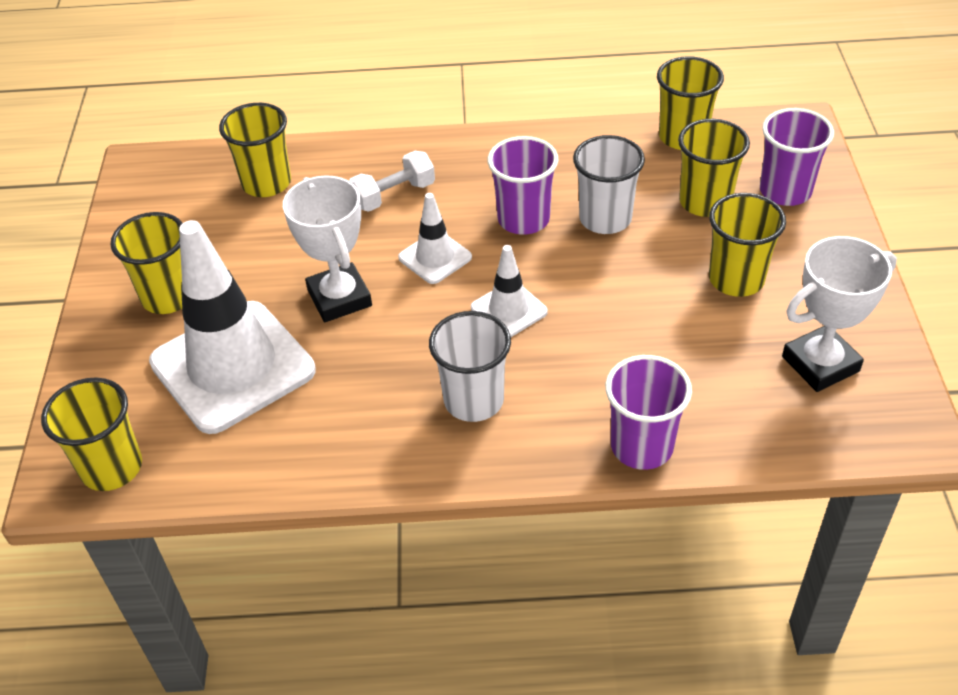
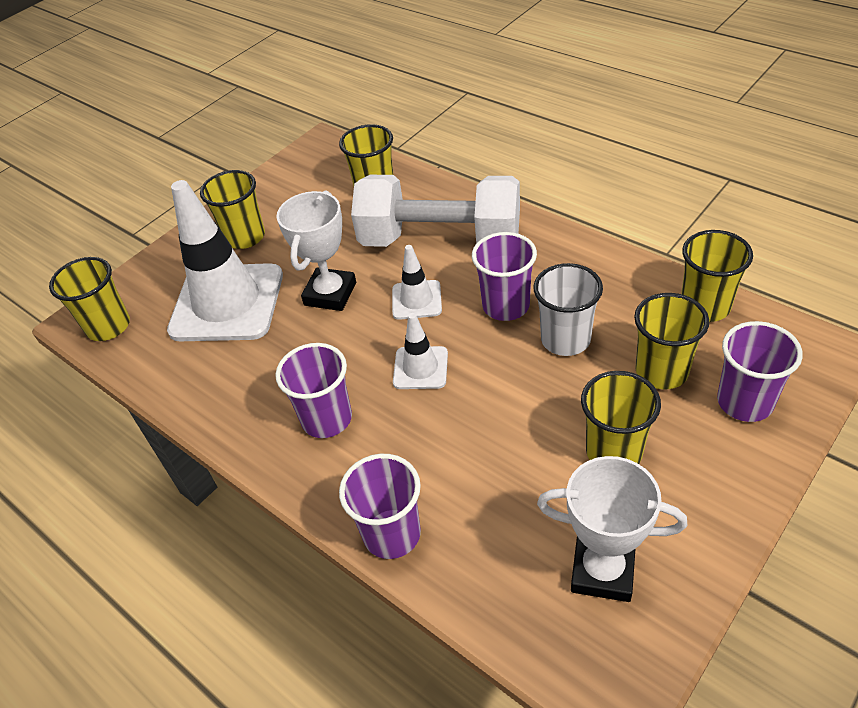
camera: 45 degrees right, 0 degrees up
white dumbbell [349,151,435,212] -> white dumbbell [351,175,520,247], size x2.26
white cup [429,311,511,422] -> purple cup [275,343,352,438]

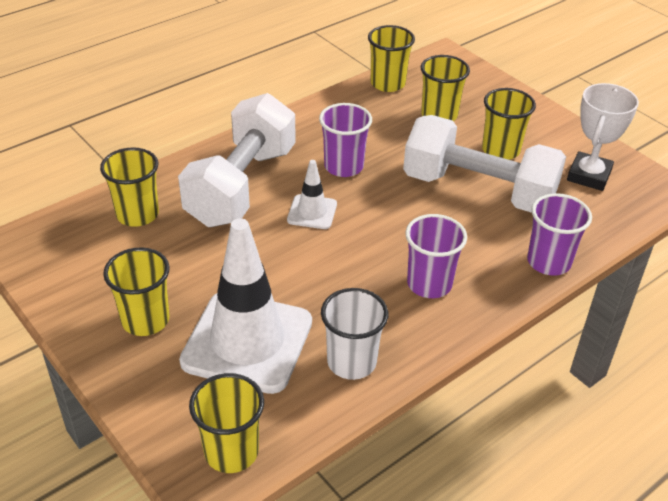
camera: 85 degrees left, 5 degrees down
white trophy [277,191,356,311] -> none
white traffic cone [393,313,448,389] -> none
white cup [533,263,603,356] -> white cup moved to [321,288,388,380]
purple cup [717,321,803,422] -> none
none -> white dumbbell [403,115,566,213]

